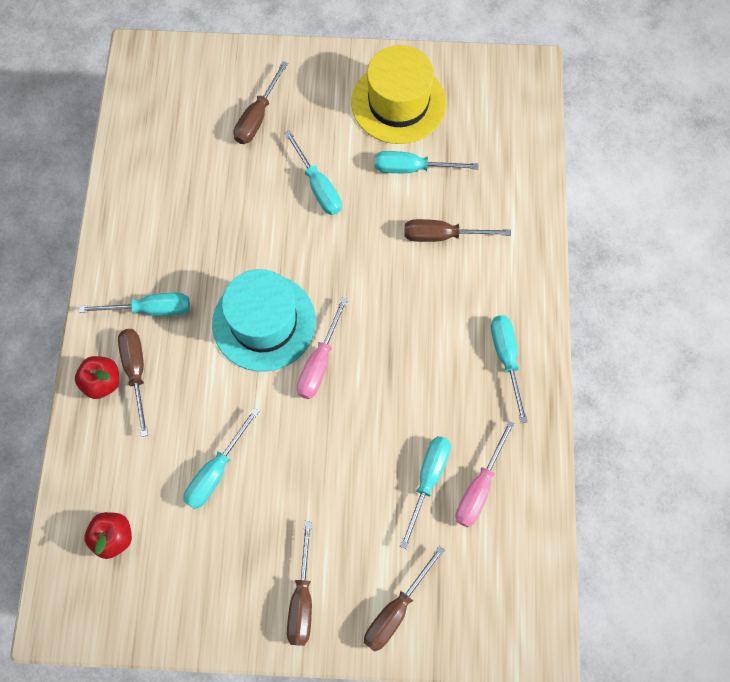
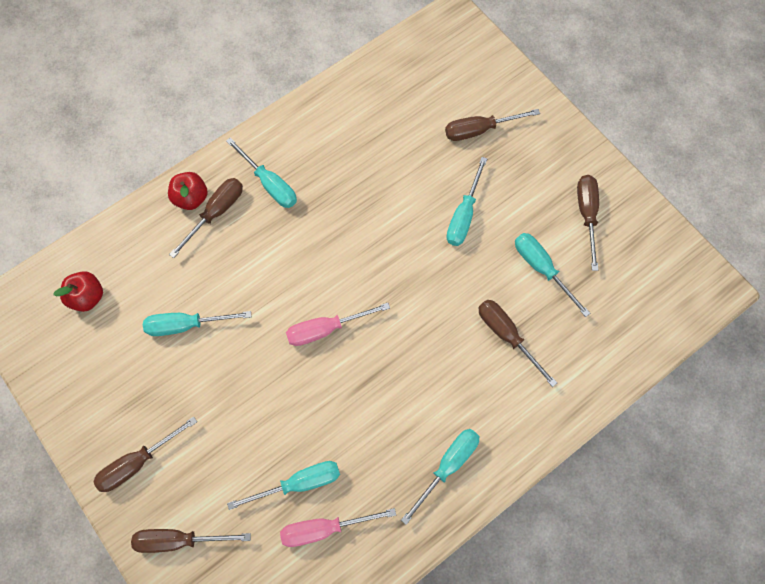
camera: 50 degrees right, 0 degrees up
turquoise hat [212,269,316,372] -> none
yellow hat [351,45,446,144] -> brown screwdriver [577,175,599,271]

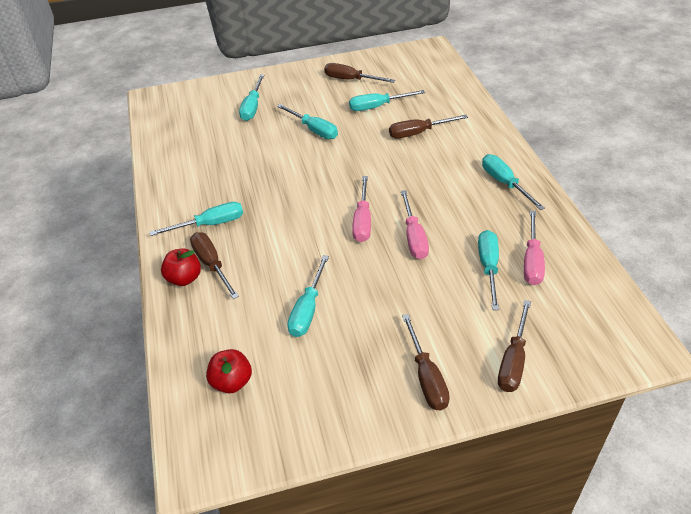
camera: 65 degrees left, 25 degrees down
brown screwdriver [445,109,540,141] -> turquoise screwdriver [239,75,264,121]
none -> pink screwdriver [401,190,429,259]

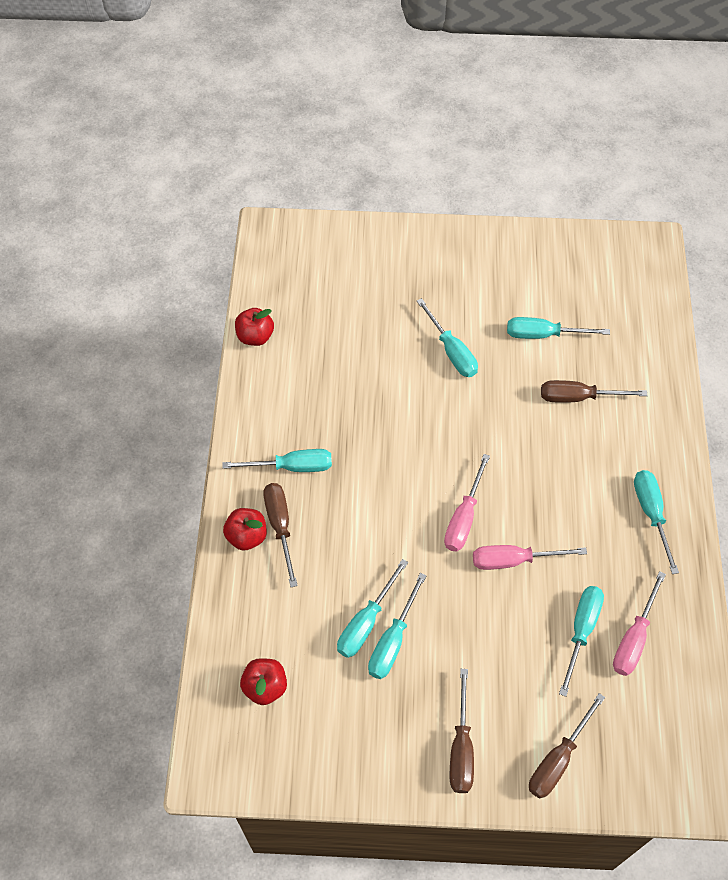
camera: 15 degrees right, 15 degrees up
turquoise screwdriver [239,75,264,121] -> turquoise screwdriver moved to [368,573,427,679]
brown screwdriver [324,63,395,83] -> none
pink screwdriver [401,190,429,259] -> pink screwdriver turned 75 degrees clockwise [473,545,587,570]
none -> red apple [235,308,274,346]

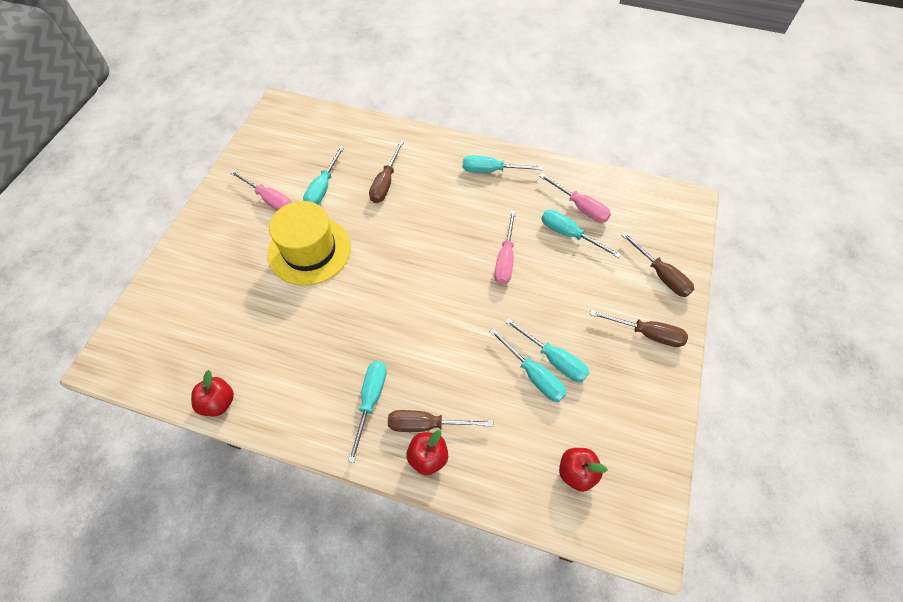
camera: 75 degrees left, 0 degrees up
turquoise screwdriver [417,298,478,377] -> yellow hat [268,201,351,286]
pink screwdriver [444,454,490,551] -> pink screwdriver moved to [230,170,292,211]

